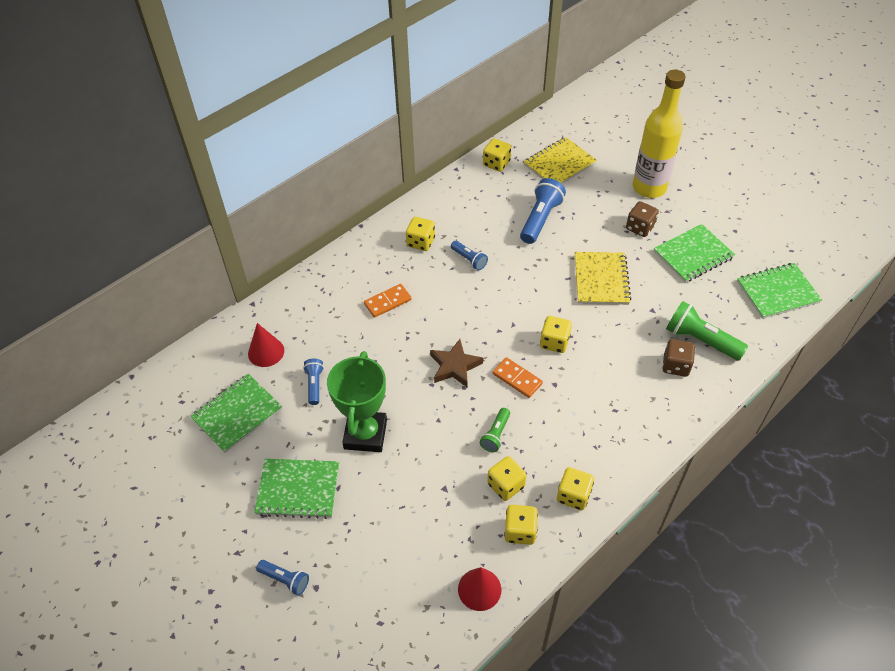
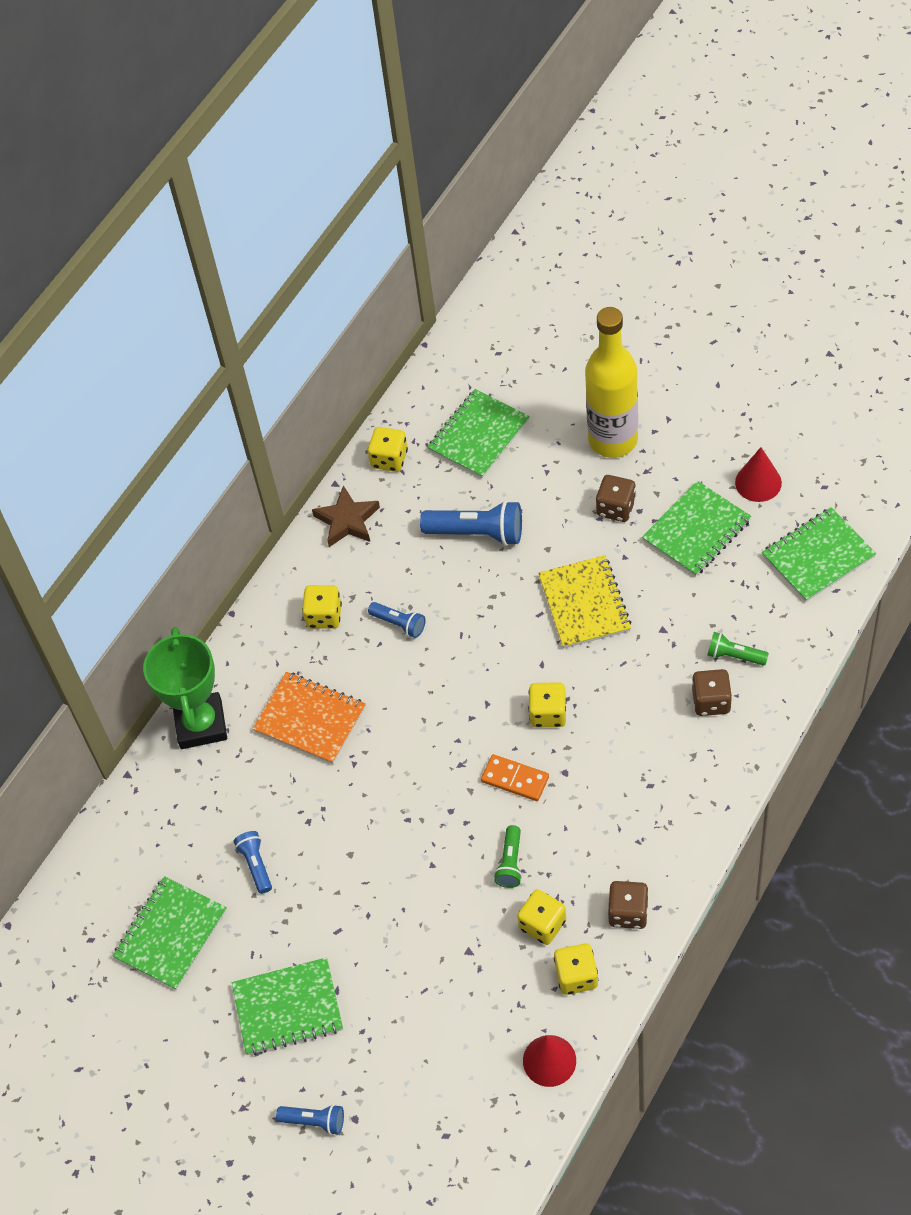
camera: 10 degrees left, 5 degrees up
red cone [248,323,284,367] -> red cone moved to [735,447,782,502]
green trophy [327,351,387,452] -> green trophy moved to [143,627,227,749]
orange domino [364,284,412,318] -> orange notebook [252,672,366,764]
brown star [430,339,483,388] -> brown star moved to [312,485,380,547]
blue flashlight [520,178,566,244] -> blue flashlight turned 90 degrees clockwise [420,500,522,546]
yellow notebook [524,137,597,184] -> green notebook [427,389,530,478]
yellow dice [557,467,594,510] -> brown dice [608,881,649,929]
green flashlight [666,301,748,361] -> green flashlight [707,632,769,666], size x0.57

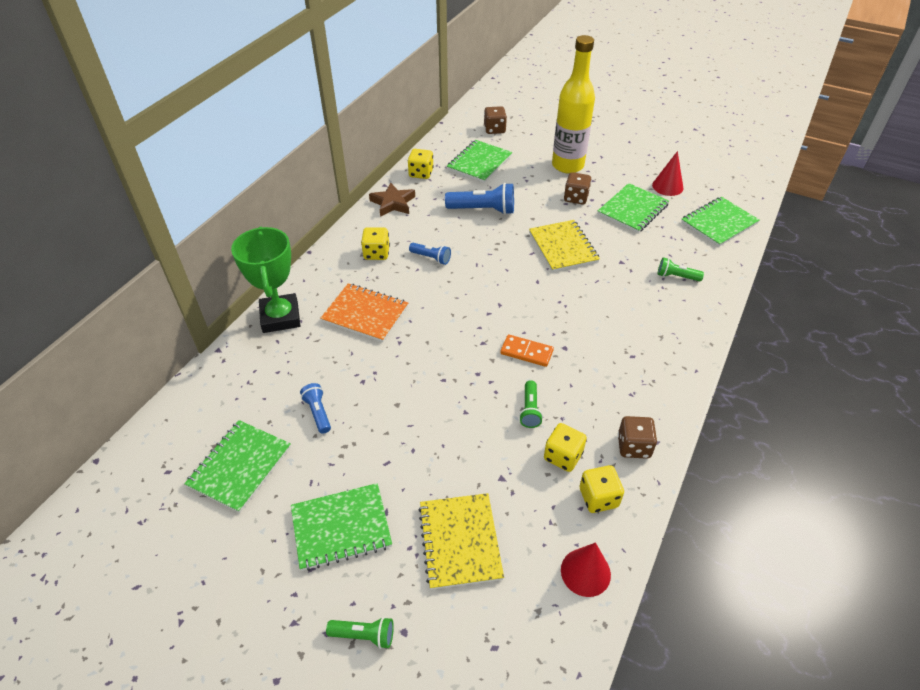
camera: 10 degrees left, 10 degrees down
blue flashlight [276,1104,344,1135] -> green flashlight [326,617,394,649]
yellow dice [529,682,567,728] -> none
brown dice [692,669,732,716] -> brown dice moved to [484,106,507,134]
none -> yellow notebook [418,493,504,590]

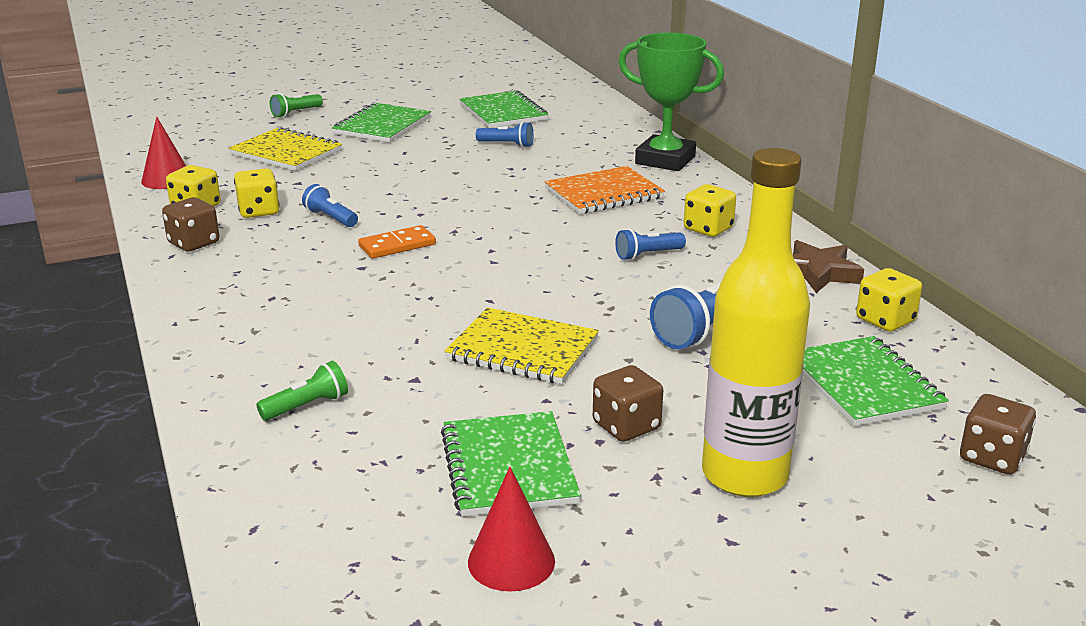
camera: 130 degrees right, 20 degrees down
green flashlight [519,380,543,428] -> blue flashlight [302,184,358,227]
green notebook [681,197,760,247] -> none

